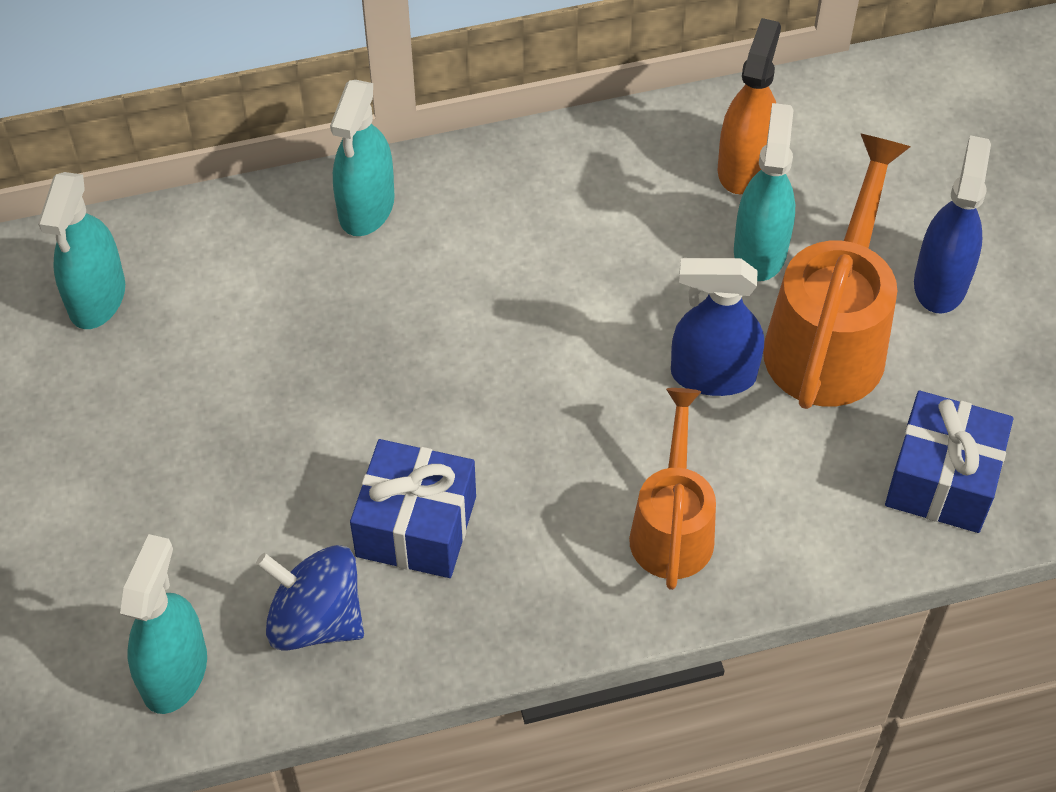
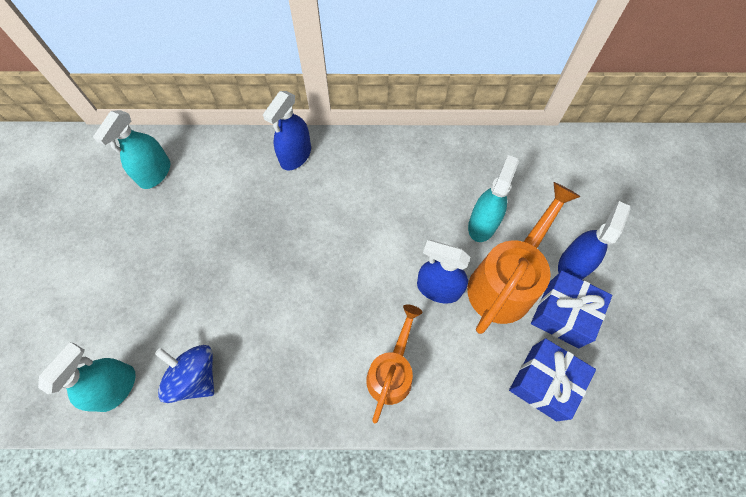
camera: 15 degrees right, 10 degrees up
turquoise spray bottle [330,80,395,236] -> blue spray bottle [263,91,311,170]
blue gift [350,439,476,578] -> blue gift moved to [531,271,612,348]
orange spray bottle [718,18,781,194] -> none

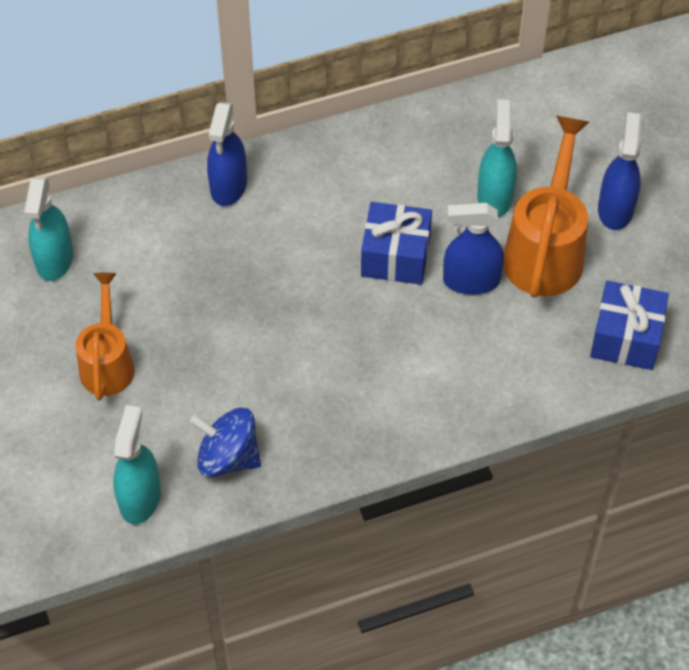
camera: 20 degrees left, 10 degrees down
orange watering can [366,304,422,423] -> orange watering can moved to [76,272,135,400]
blue gift [531,271,612,348] -> blue gift moved to [361,202,432,285]

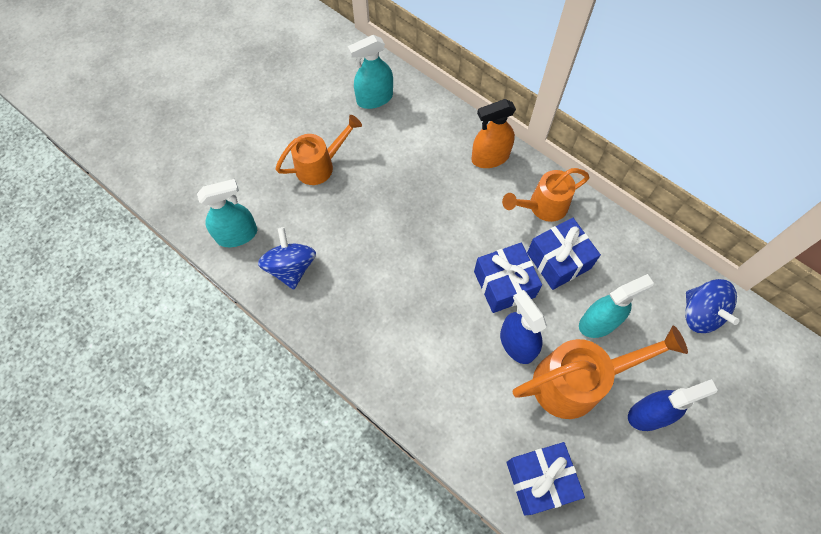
camera: 60 degrees right, 10 degrees up
blue spray bottle [207,102,247,206] -> orange spray bottle [471,99,516,168]
none -> orange watering can [502,168,589,222]
none -> blue gift [527,218,601,290]
none -> blue spinning top [685,279,740,333]

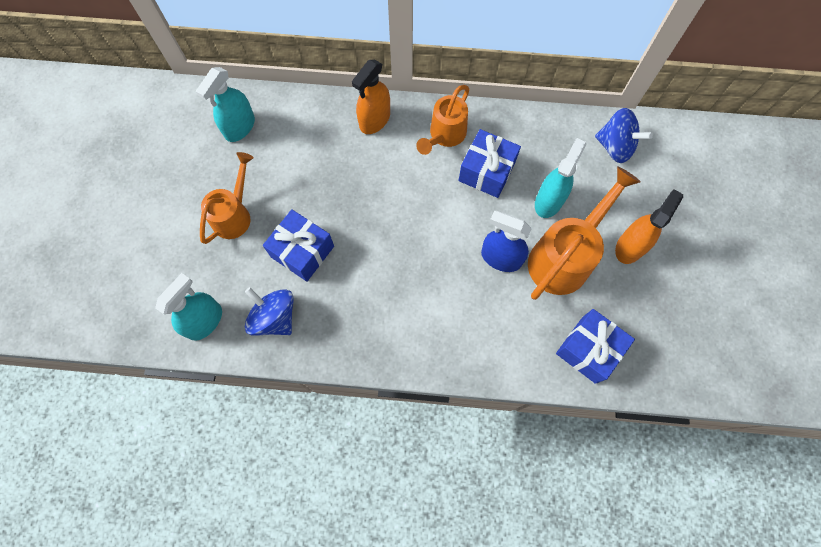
camera: 35 degrees left, 5 degrees up
blue gift [474,243,542,313] -> blue gift moved to [263,209,334,281]
blue spray bottle [628,379,718,431] -> orange spray bottle [615,189,683,264]

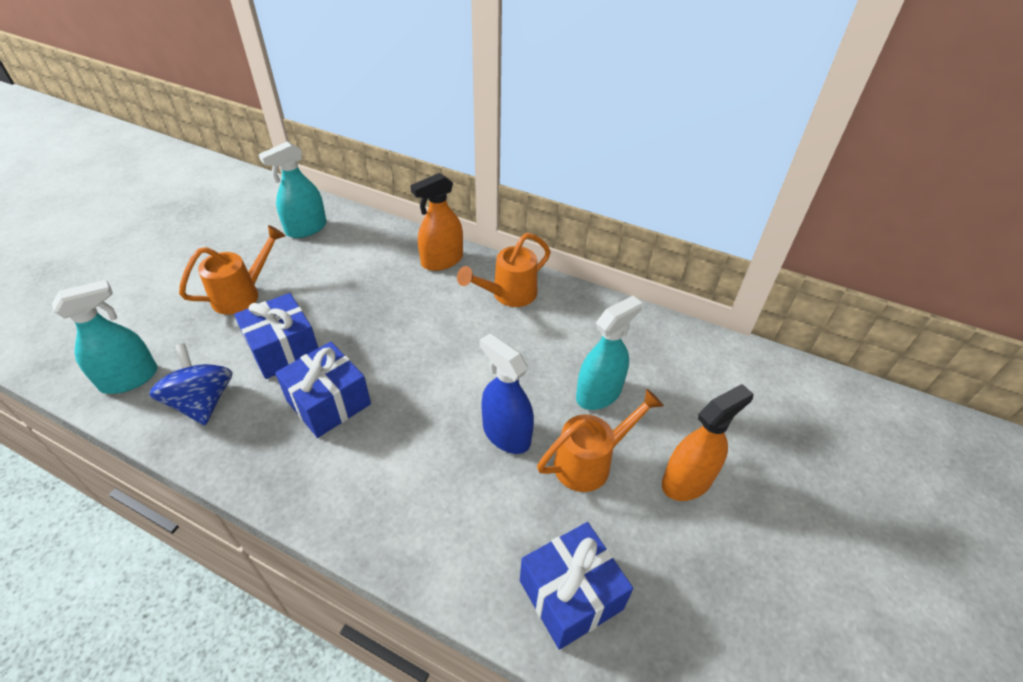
camera: 20 degrees right, 25 degrees down
blue gift [459,129,521,198] -> blue gift moved to [275,342,371,438]
orange watering can [528,166,641,300] -> orange watering can [537,389,664,492], size x0.65
blue spinning top [595,108,653,163] -> none

